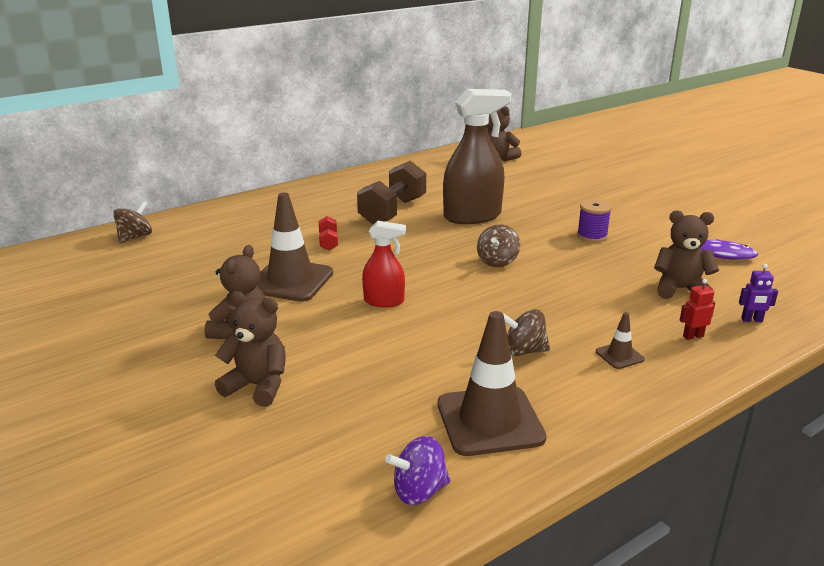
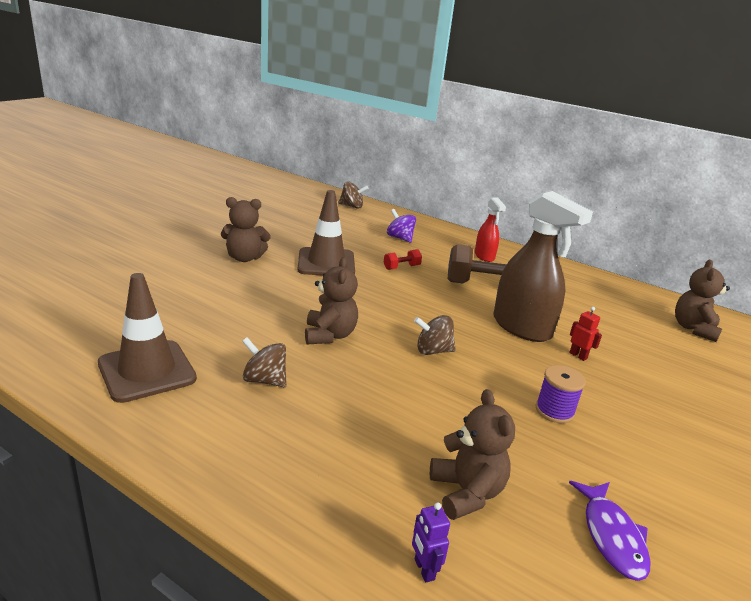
camera: 65 degrees right, 0 degrees up
brown teddy bear [215,291,286,407] -> brown teddy bear moved to [305,257,358,344]
red spray bottle [362,221,406,307] -> red spray bottle moved to [475,198,506,262]
purple spinning top [385,436,451,505] -> purple spinning top moved to [387,209,416,243]
brown spinning top [503,309,550,356] -> brown spinning top turned 45 degrees counterclockwise [242,337,287,387]
brown traffic cone [596,312,645,369] -> none
red robot [680,279,715,340] -> red robot moved to [569,307,602,361]

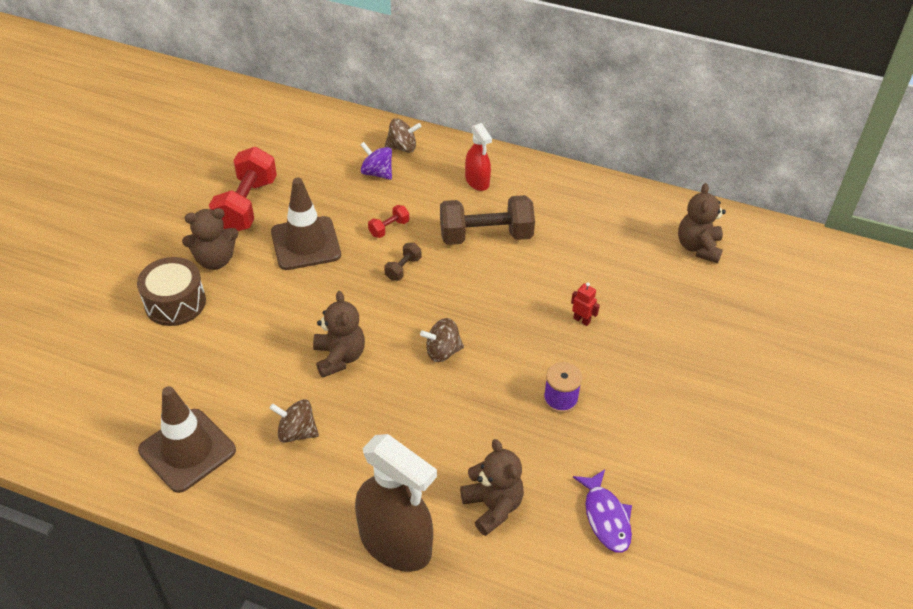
camera: 10 degrees left, 20 degrees up
brown spinning top [338,182,369,209] -> brown spinning top moved to [385,119,422,153]
purple robot [412,502,450,582] -> none
brown spray bottle [493,191,593,342] -> brown spray bottle moved to [355,434,437,572]
none -> brown drum [137,257,206,326]
none -> red dumbbell [209,147,277,231]
none -> brown dumbbell [384,243,421,281]

